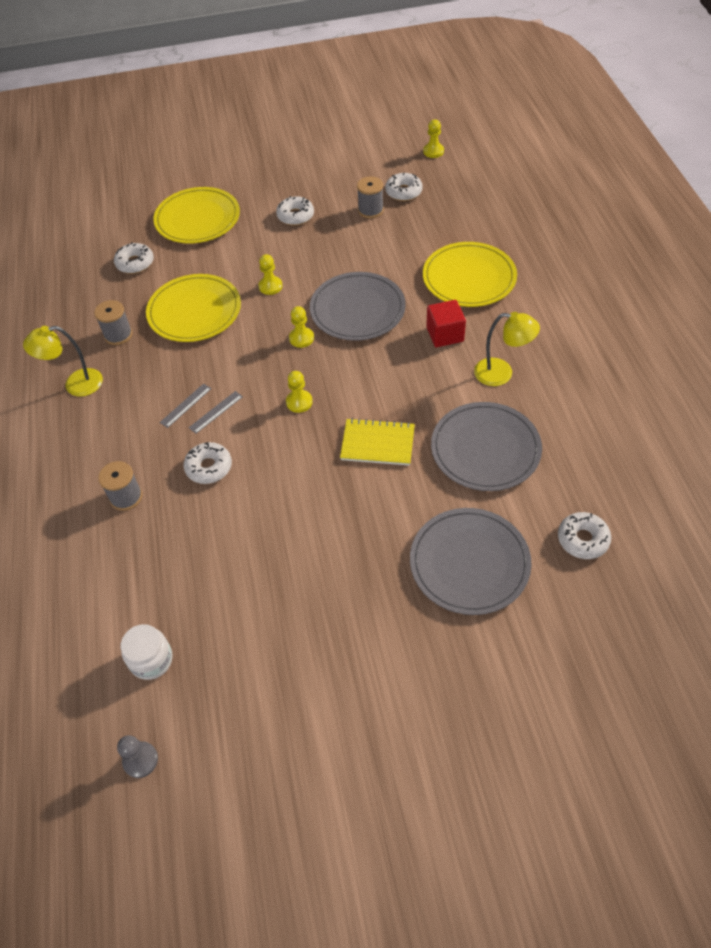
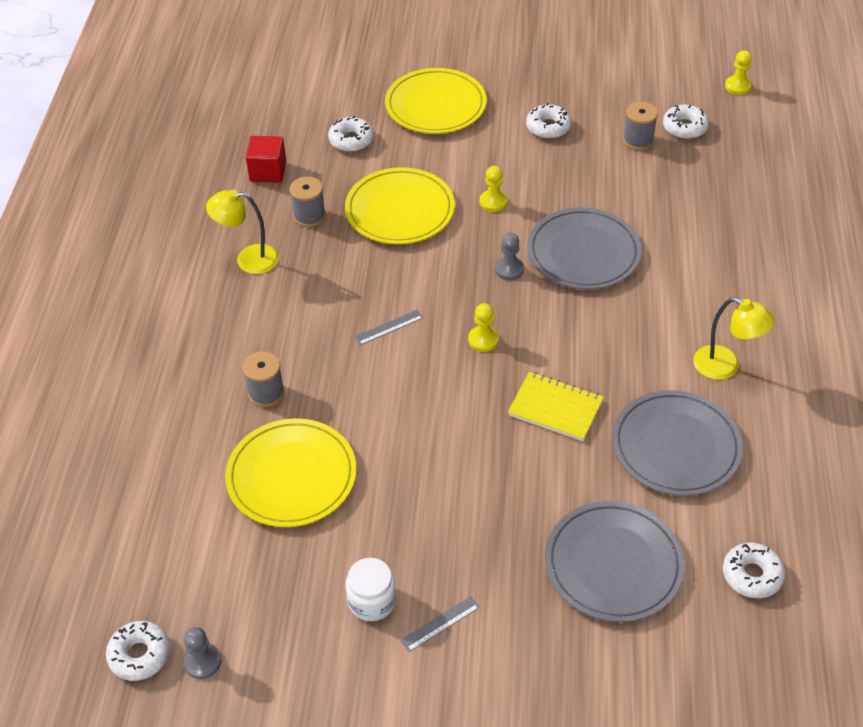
camera: 15 degrees right, 5 degrees down
white jar [121,624,173,680] -> white jar moved to [345,558,396,621]
grey ruler [160,384,211,428] -> grey ruler moved to [400,596,480,652]
white donut [184,442,232,484] -> white donut moved to [106,621,170,681]
yellow pawn [289,306,314,348] -> grey pawn [495,233,524,280]
yellow plate [423,242,517,307] -> yellow plate moved to [225,419,357,527]
red cube [426,300,466,347] -> red cube moved to [246,136,286,183]

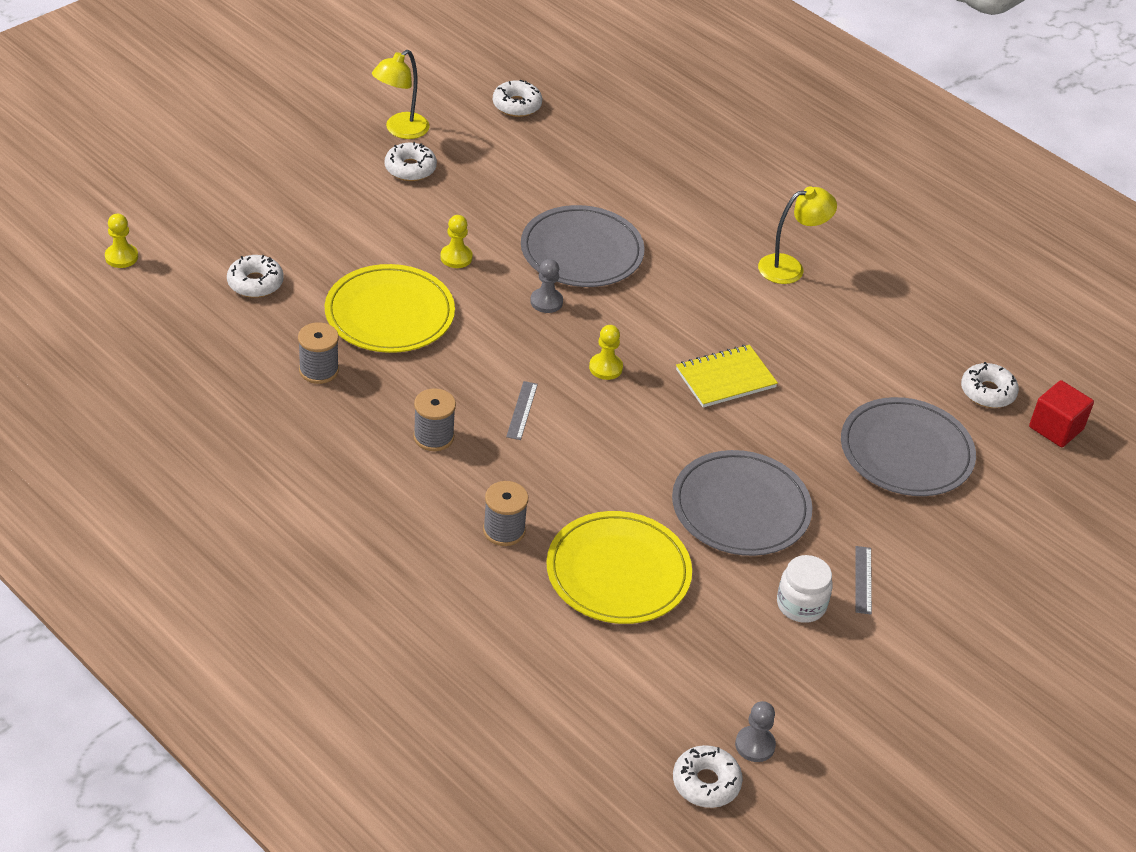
camera: 55 degrees left, 5 degrees down
yellow lamp [206,190,279,274] -> yellow lamp moved to [372,50,430,139]
red cube [246,136,286,183] -> red cube moved to [1029,380,1094,447]
yellow plate [385,68,487,134] -> none
grey plate [612,390,743,496] -> grey plate moved to [672,450,813,556]
grey spool [623,102,658,151] -> grey spool moved to [413,388,456,451]
yellow pawn [725,50,752,95] -> yellow pawn moved to [105,214,138,268]

